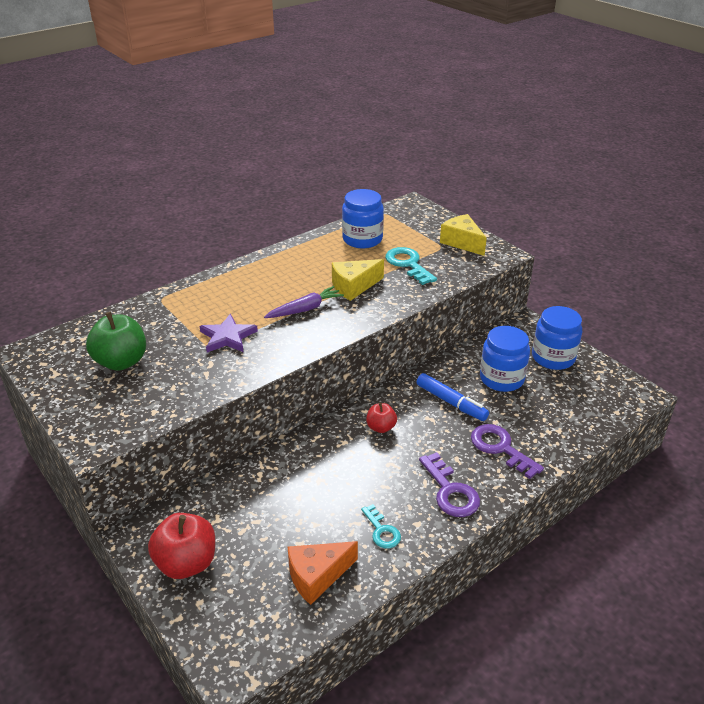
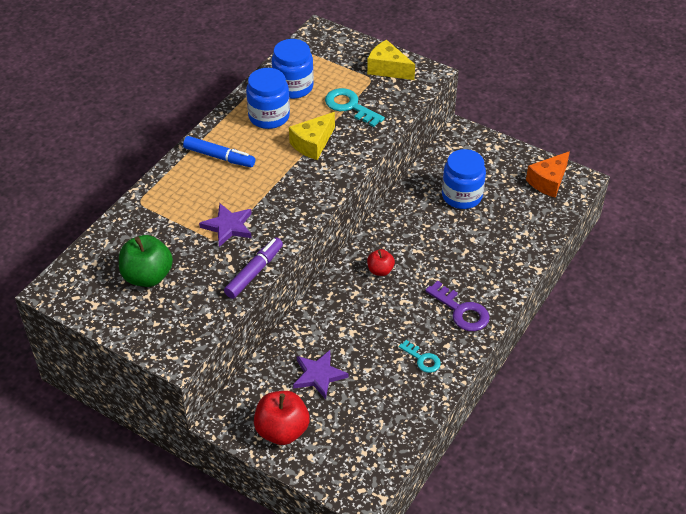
camera: 20 degrees left, 10 degrees up
purple carrot [264,286,344,318] -> none
orange cheese [288,541,358,605] -> orange cheese moved to [526,151,570,198]
blue marker [417,373,489,421] -> blue marker moved to [183,136,255,167]
purple key [471,424,544,479] -> none
blue jar [532,306,582,370] -> blue jar moved to [246,68,290,129]
none -> purple marker [224,237,283,299]
none -> purple star [293,350,349,399]

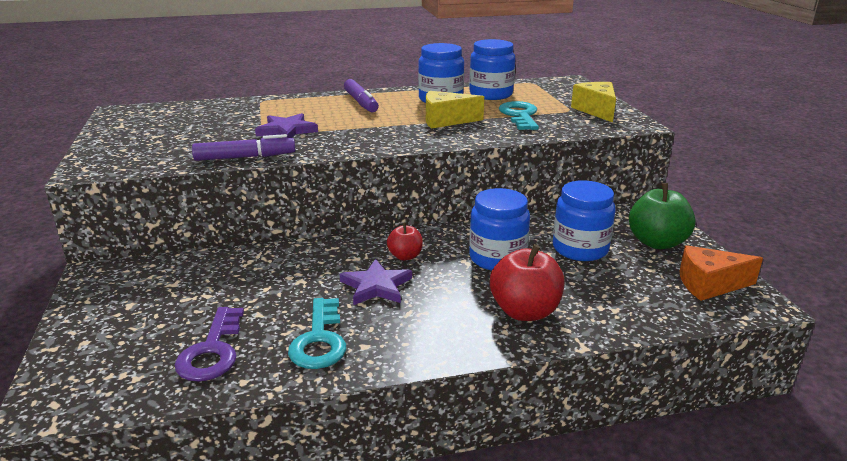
camera: 45 degrees right, 20 degrees down
green apple [119,235,173,287] -> green apple moved to [629,183,696,249]
blue marker [183,136,255,167] -> purple marker [344,79,379,112]
red apple [254,391,310,445] -> red apple moved to [490,244,564,321]
purple star [293,350,349,399] -> purple star moved to [340,259,412,305]
turquoise key [399,340,441,373] -> turquoise key [288,298,346,369], size x1.60
purple key [425,281,490,331] -> purple key moved to [175,307,244,382]
none -> blue jar [469,188,530,271]

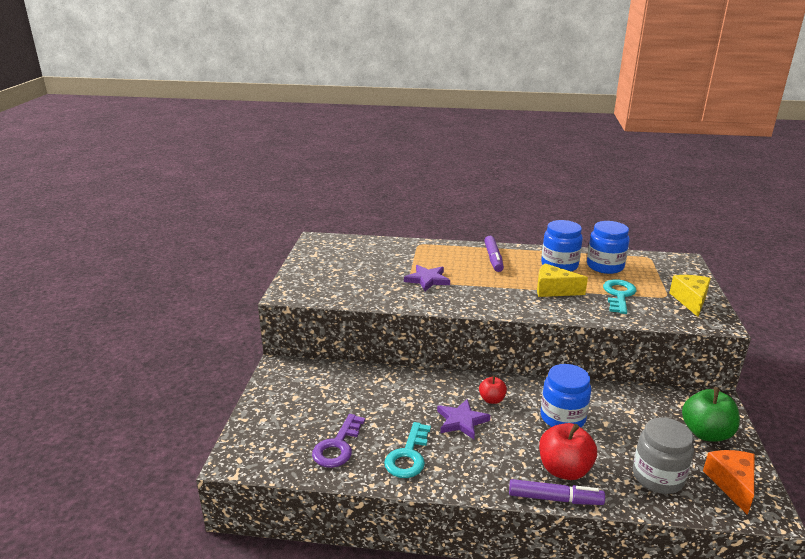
camera: 20 degrees right, 0 degrees up
purple marker [192,134,295,161] -> purple marker moved to [509,479,605,505]
blue jar [553,180,616,261] -> none
orange cheese [679,245,763,301] -> orange cheese turned 75 degrees clockwise [703,450,754,515]
none -> grey jar [633,417,694,494]

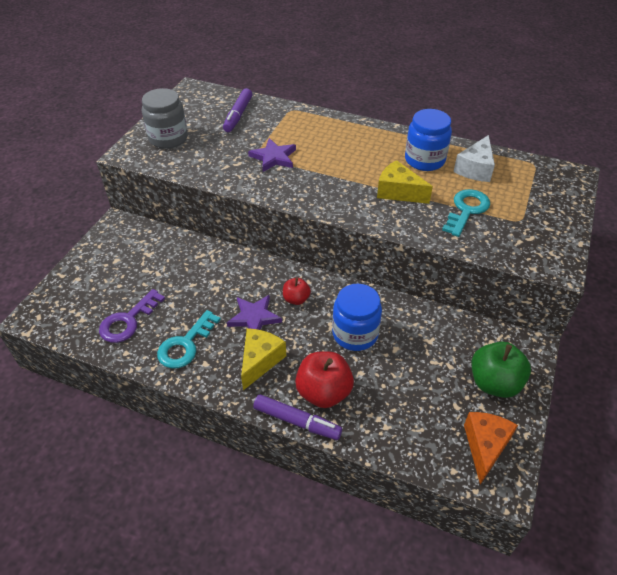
camera: 15 degrees right, 20 degrees up
purple marker [484,236,504,272] -> purple marker moved to [223,88,252,132]
blue jar [587,221,630,274] -> white cheese [453,135,495,182]
grey jar [633,417,694,494] -> grey jar moved to [142,88,188,149]
yellow cheese [669,275,711,317] -> yellow cheese moved to [241,328,286,390]

